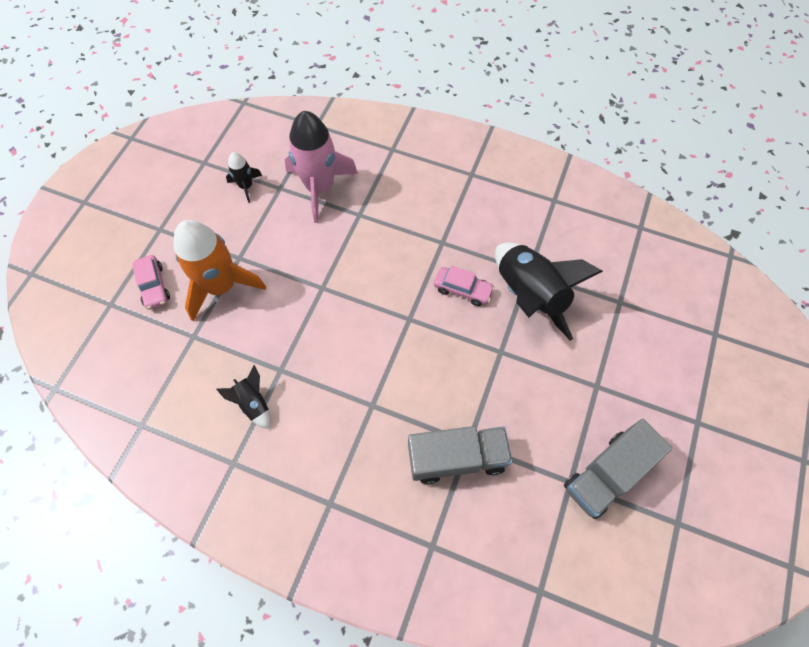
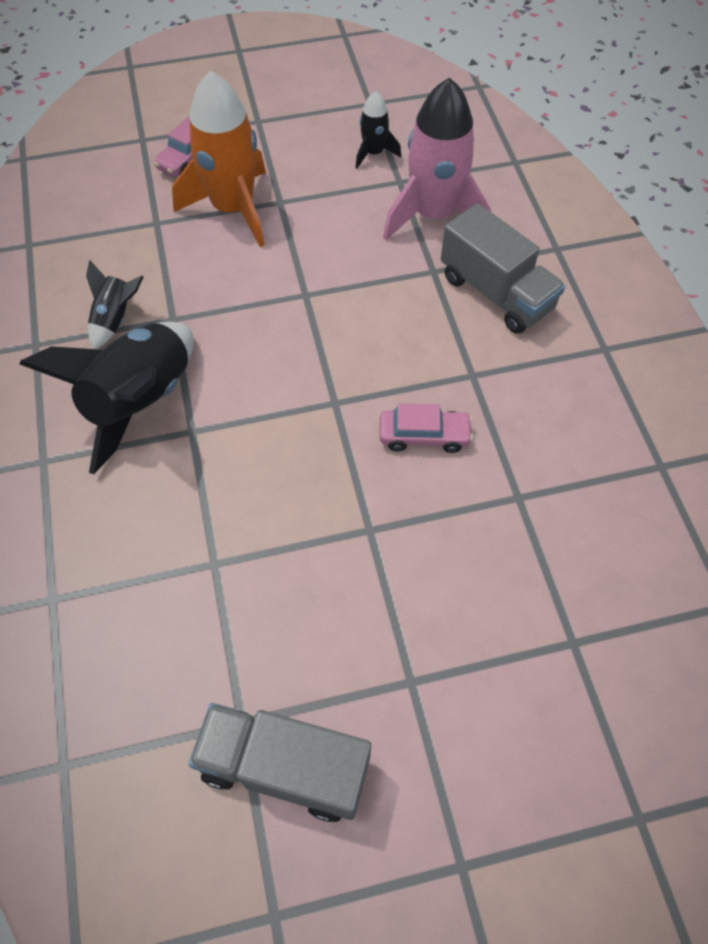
camera: 55 degrees right, 5 degrees down
grey truck [408,426,512,484] -> grey truck moved to [441,203,565,334]
pink car [434,266,495,306] -> pink car turned 75 degrees counterclockwise [379,403,473,453]
black rocket [495,242,603,341] -> black rocket moved to [20,322,194,474]

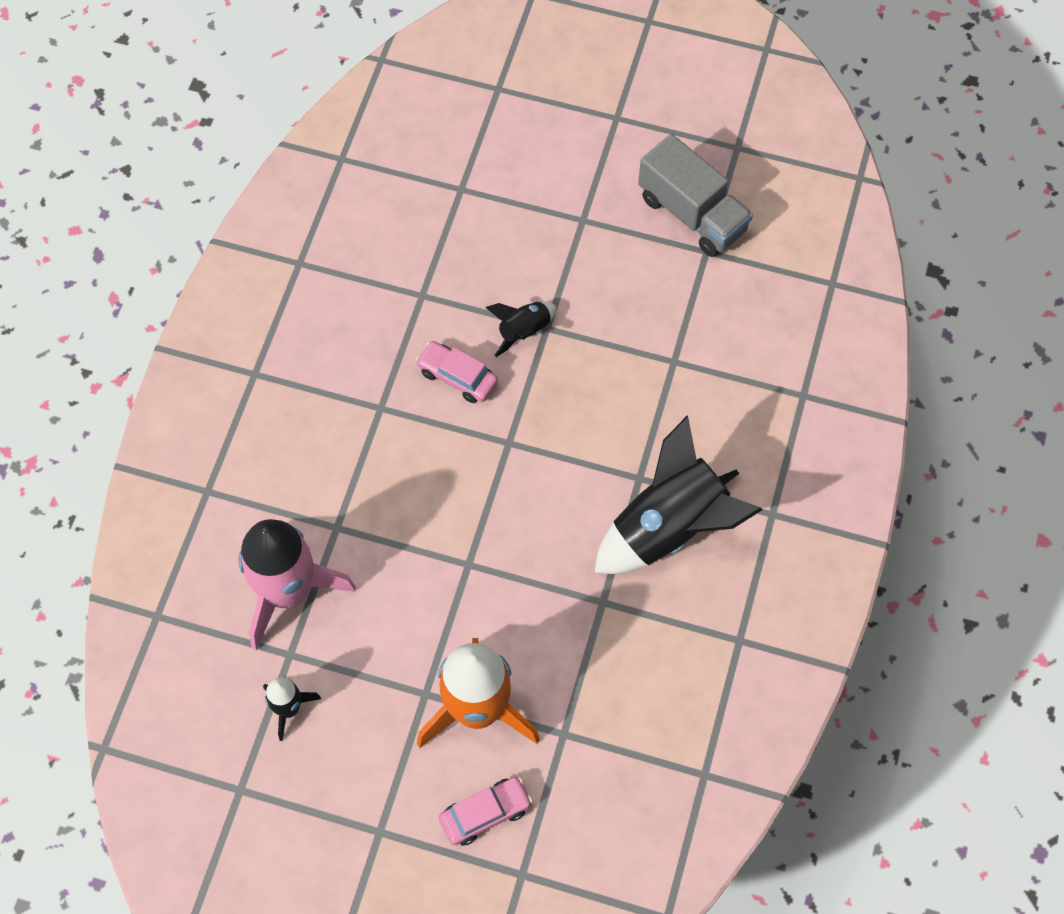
camera: 150 degrees left, 5 degrees up
black rocket [86,260,143,349] -> black rocket moved to [485,302,556,357]
grey truck [441,203,565,334] -> none

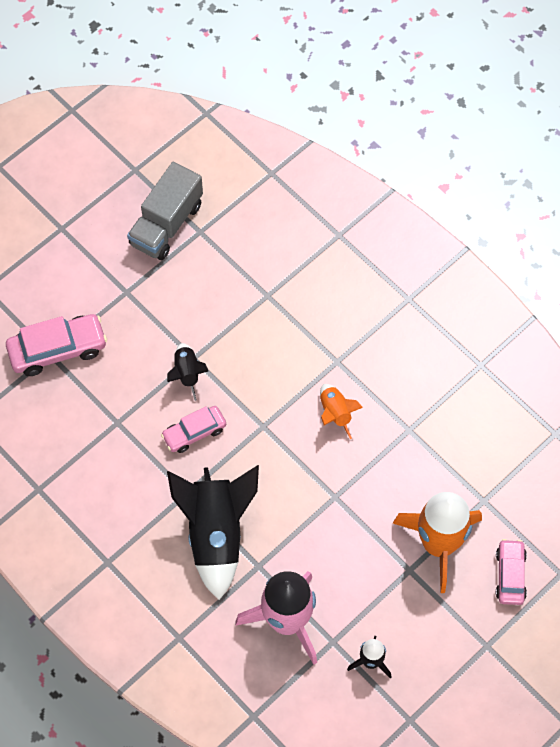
camera: 60 degrees left, 0 degrees up
black rocket [594,416,762,574] -> black rocket moved to [167,465,259,600]
grey truck [638,134,753,257] -> grey truck turned 135 degrees clockwise [127,162,203,260]
none -> pink car [6,314,107,376]
none -> orange rocket [320,384,363,439]

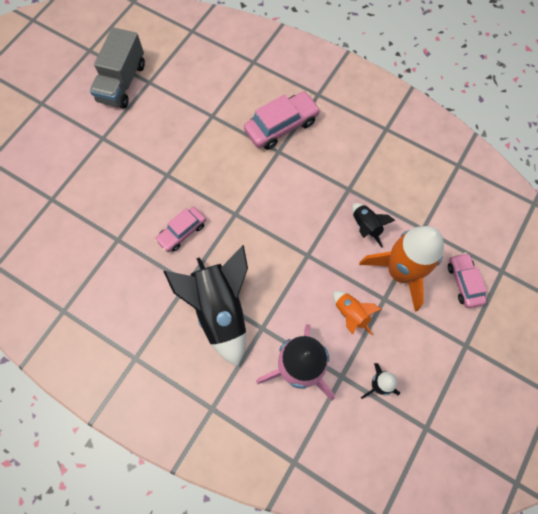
camera: 15 degrees left, 5 degrees up
pink car [6,314,107,376] -> pink car moved to [244,91,321,150]
black rocket [167,343,208,401] -> black rocket moved to [352,203,396,248]
orange rocket [320,384,363,439] -> orange rocket moved to [333,291,382,335]

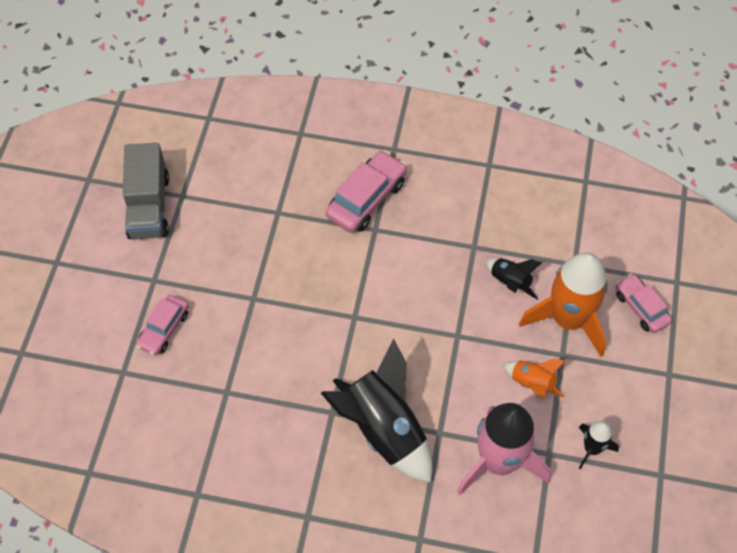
camera: 20 degrees left, 10 degrees down
pink car [155,207,206,252] -> pink car moved to [136,295,189,356]

